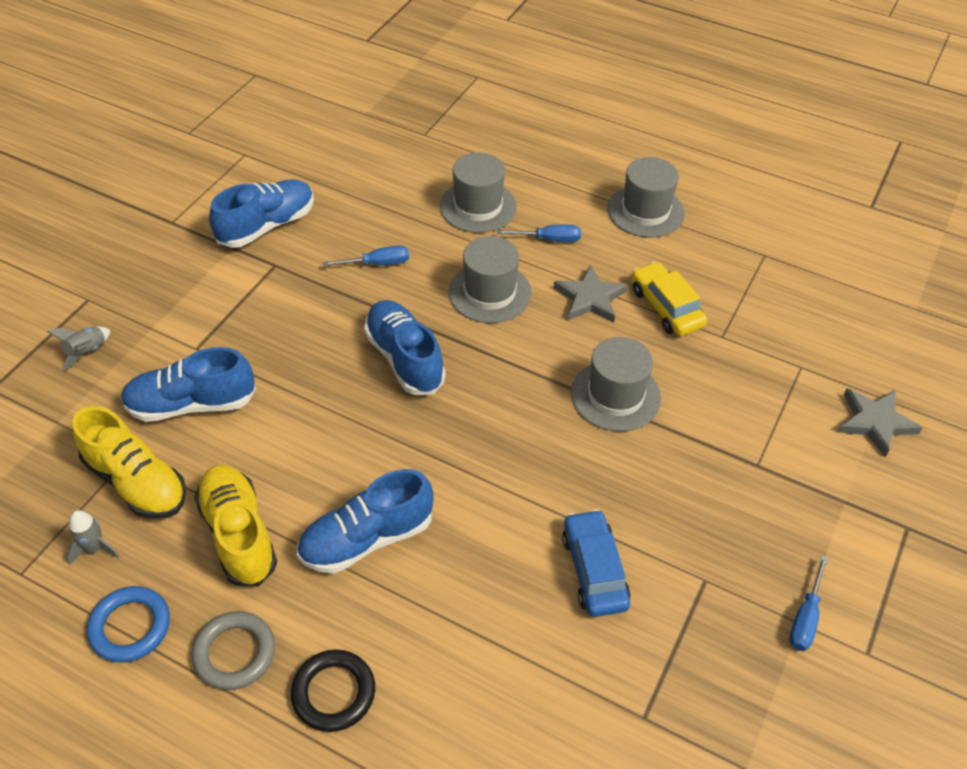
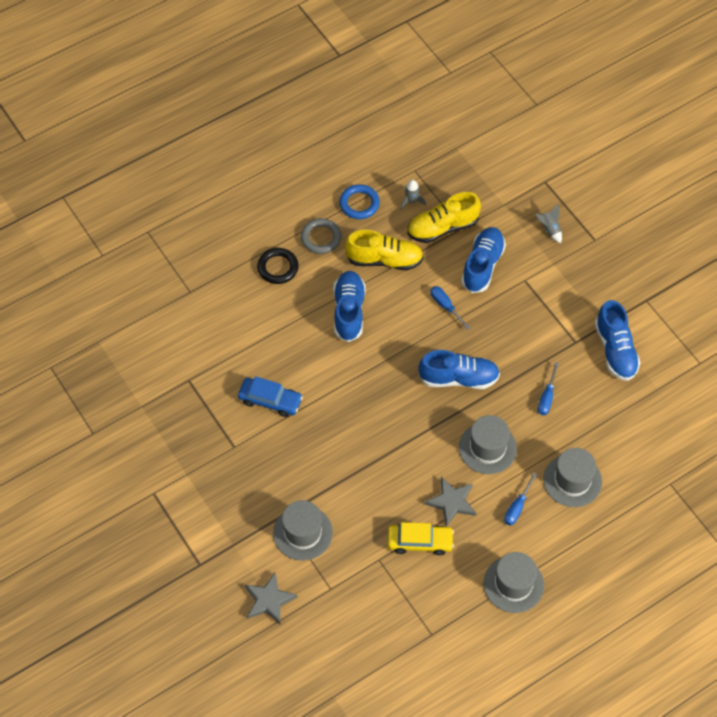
camera: 120 degrees right, 10 degrees up
grey hat [571,337,661,432] -> grey hat moved to [273,500,333,561]
blue screwdriver [789,555,828,651] -> blue screwdriver moved to [431,286,470,330]

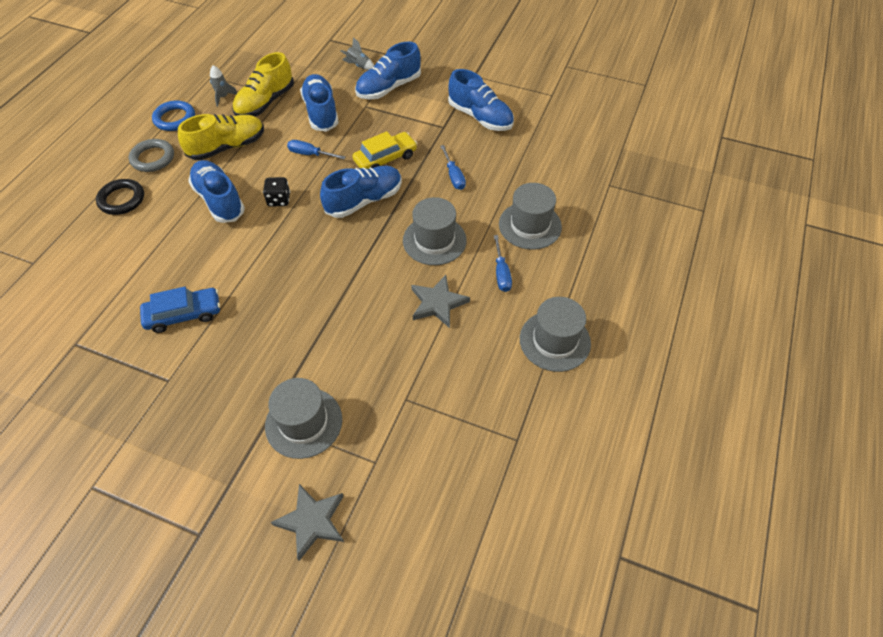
camera: 35 degrees left, 5 degrees down
yellow car [388,522,454,555] -> yellow car moved to [352,131,417,169]
none -> black dice [263,177,290,207]
none -> blue shoe [355,41,421,99]

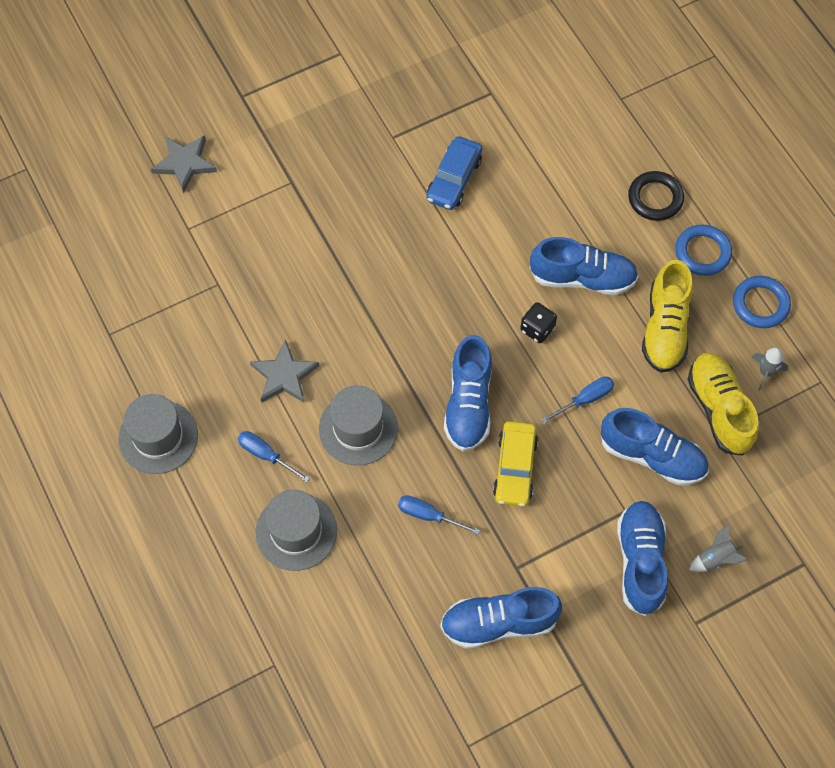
camera: 130 degrees right, 10 degrees up
grey ring [128,139,174,172] -> blue ring [675,224,732,276]
grey hat [265,378,342,459] -> none

